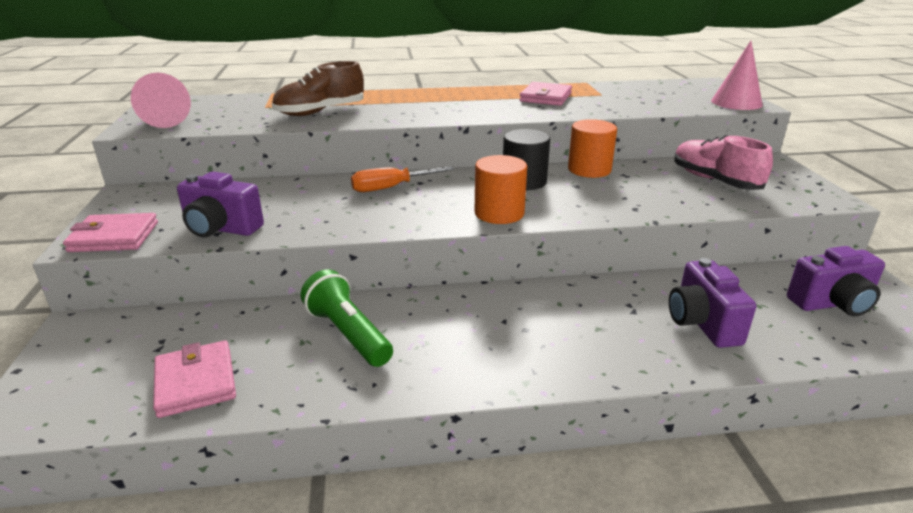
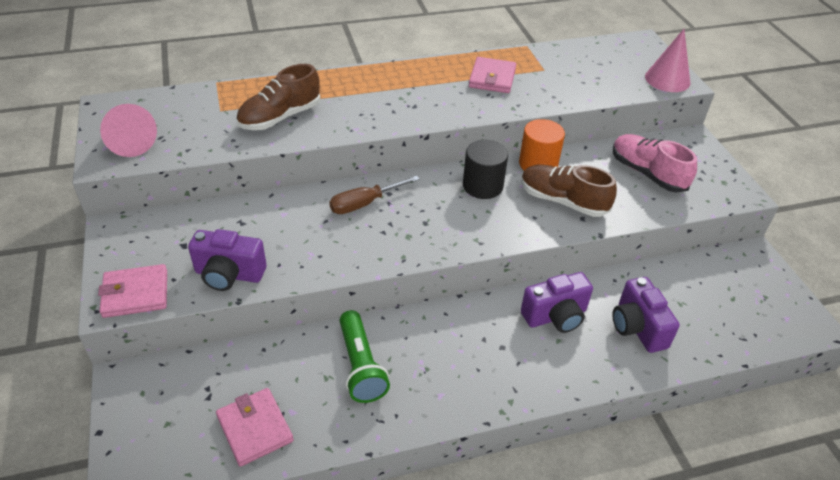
camera: 10 degrees left, 15 degrees up
green flashlight [301,269,393,367] -> green flashlight turned 150 degrees counterclockwise [340,310,390,403]
orange screwdriver [351,166,454,192] -> brown screwdriver [329,176,420,214]
orange cylinder [475,155,527,224] -> none
purple camera [787,246,885,316] -> purple camera moved to [521,272,593,333]
none -> brown shoe [521,165,617,217]

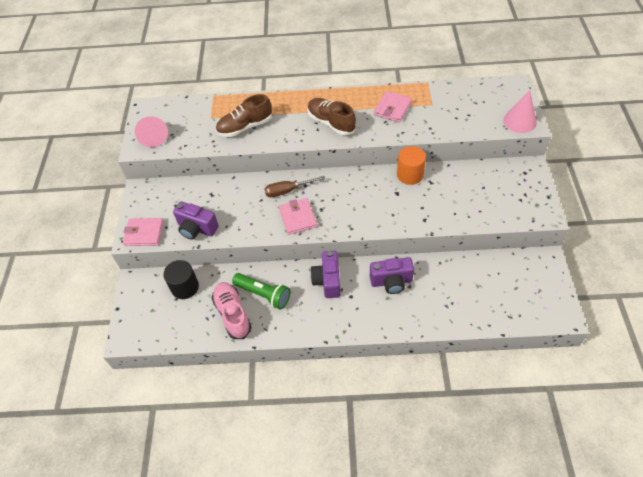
camera: 20 degrees right, 10 degrees up
pink wallet [216,388,294,467] -> pink wallet moved to [279,198,317,235]
green flashlight [340,310,390,403] -> green flashlight turned 60 degrees counterclockwise [232,273,291,310]
black cylinder [463,140,508,199] -> black cylinder moved to [163,260,199,299]
brown shoe [521,165,617,217] -> brown shoe moved to [308,98,356,135]
purple camera [612,277,680,353] -> purple camera moved to [310,251,341,298]
pink shoe [613,134,697,192] -> pink shoe moved to [212,282,251,339]

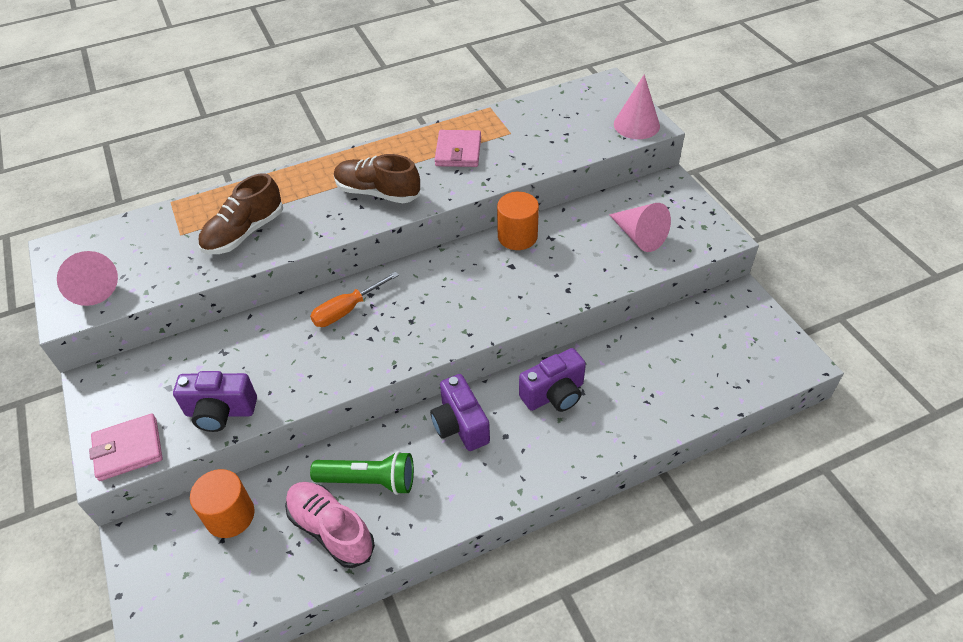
camera: 25 degrees left, 5 degrees down
black cylinder [163,260,199,299] -> orange cylinder [190,469,255,538]
brown screwdriver [264,176,325,197] -> orange screwdriver [310,271,399,327]
pink wallet [279,198,317,235] -> none
none -> pink cone [609,203,671,252]

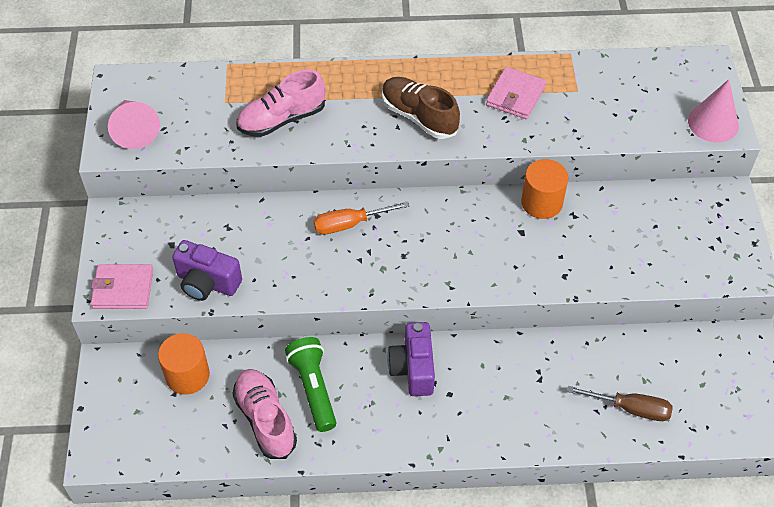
camera: 20 degrees right, 5 degrees up
brown shoe [198,173,283,254] -> pink shoe [237,70,325,137]
green flashlight [310,451,414,495] -> green flashlight turned 135 degrees counterclockwise [285,337,336,432]
purple camera [519,348,586,412] -> none
pink cone [609,203,671,252] -> none
none -> brown screwdriver [567,386,673,421]

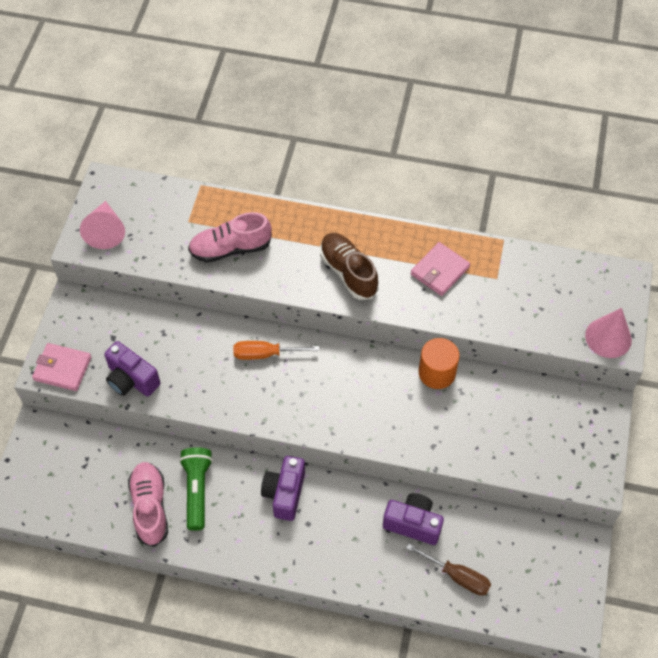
camera: 15 degrees right, 5 degrees up
orange cylinder [158,333,210,395] -> none
none -> purple camera [383,493,444,545]

